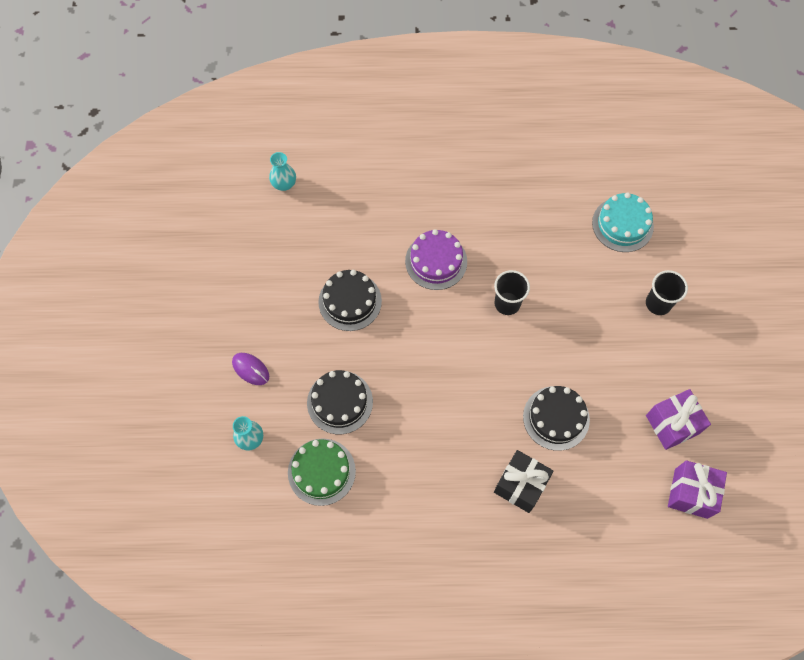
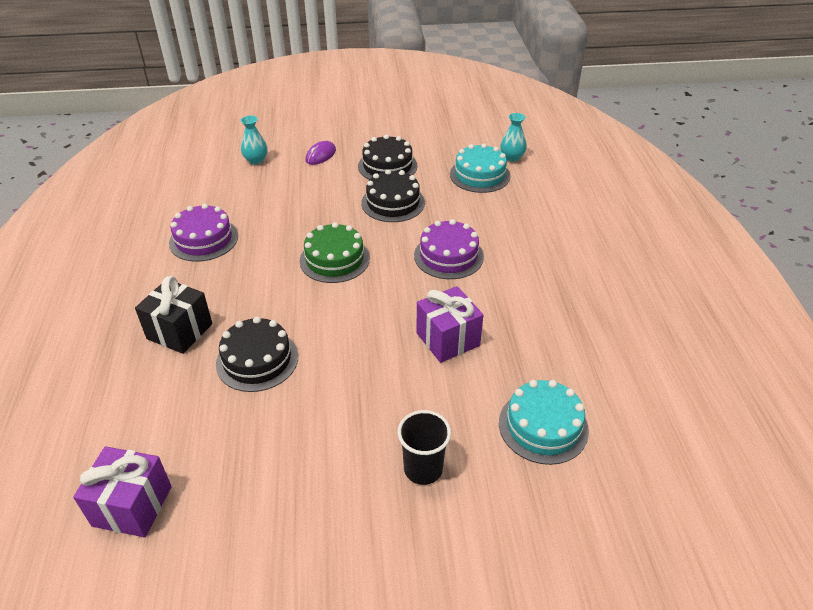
camera: 85 degrees right, 25 degrees down
green cake [288,438,356,506] -> green cake moved to [300,222,370,283]
black cake [307,370,373,434] -> black cake moved to [358,135,417,180]
black cup [494,270,530,315] -> none
purple gift [646,389,711,450] -> purple gift moved to [416,286,483,363]
none -> purple cake [169,204,238,262]
none -> turquoise cake [450,143,510,193]

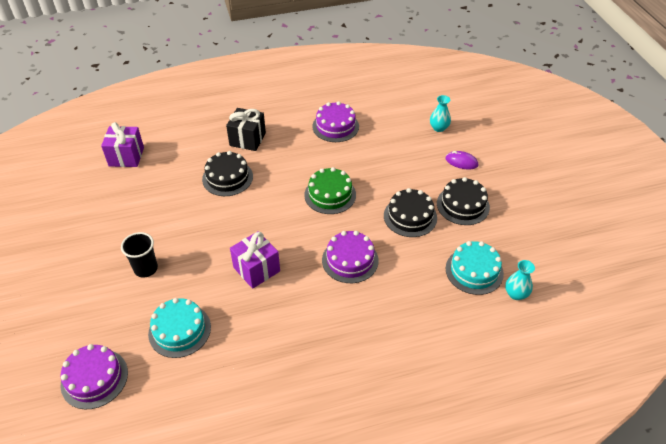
camera: 80 degrees right, 5 degrees up
none -> purple cake [61,344,128,409]

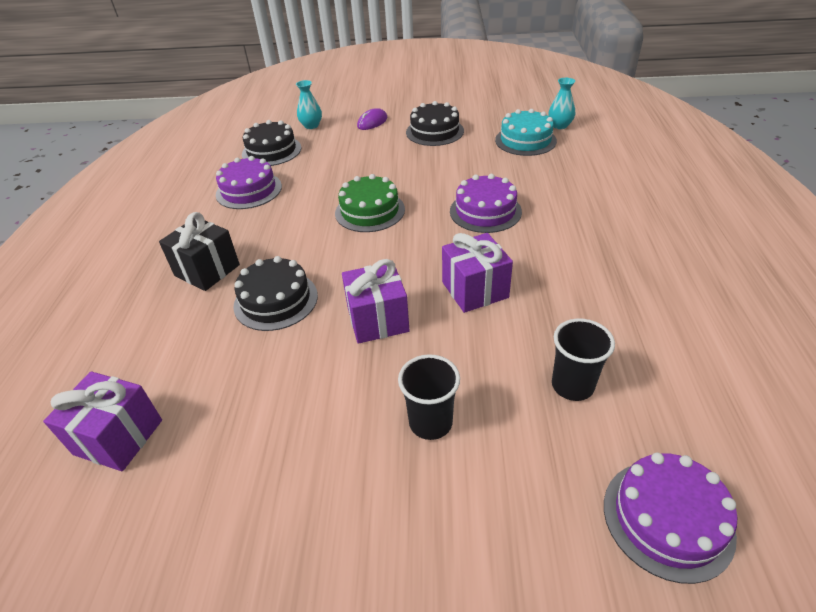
camera: 70 degrees left, 5 degrees down
turquoise cake [148,298,211,358] -> black cup [552,319,615,401]
black cake [384,188,437,237] -> black cake moved to [242,120,302,166]
none -> purple gift [342,259,410,344]

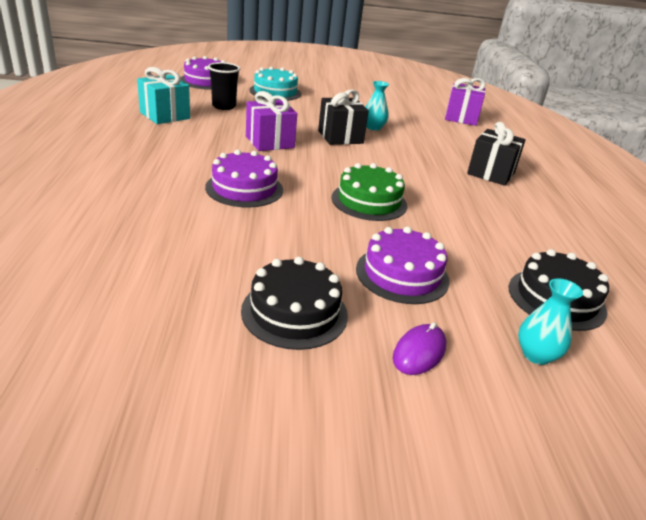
camera: 170 degrees right, 10 degrees down
purple cake [216,156,282,209] -> purple cake moved to [356,226,449,304]
black cake [233,256,318,331] -> none
purple gift [342,259,410,344] -> black gift [318,89,369,145]
black cup [398,354,460,440] -> none
turquoise cake [495,109,557,156] -> turquoise cake moved to [249,66,301,101]
turquoise vase [548,78,575,129] -> turquoise vase moved to [366,81,389,131]
none -> turquoise gift [137,67,190,124]

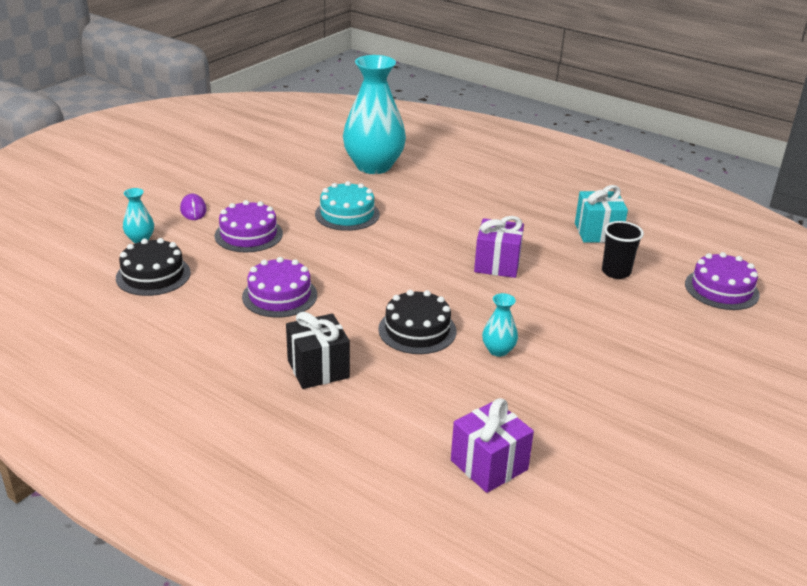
camera: 130 degrees right, 0 degrees up
purple cake [205,150,283,207] -> purple cake moved to [242,257,317,318]
black cake [241,257,348,350] -> black cake moved to [378,290,456,354]
turquoise cake [249,66,301,101] -> turquoise cake moved to [315,181,380,231]
black gift [318,89,369,145] -> none
green cake [331,163,407,221] -> none
none -> turquoise vase [343,55,406,174]

